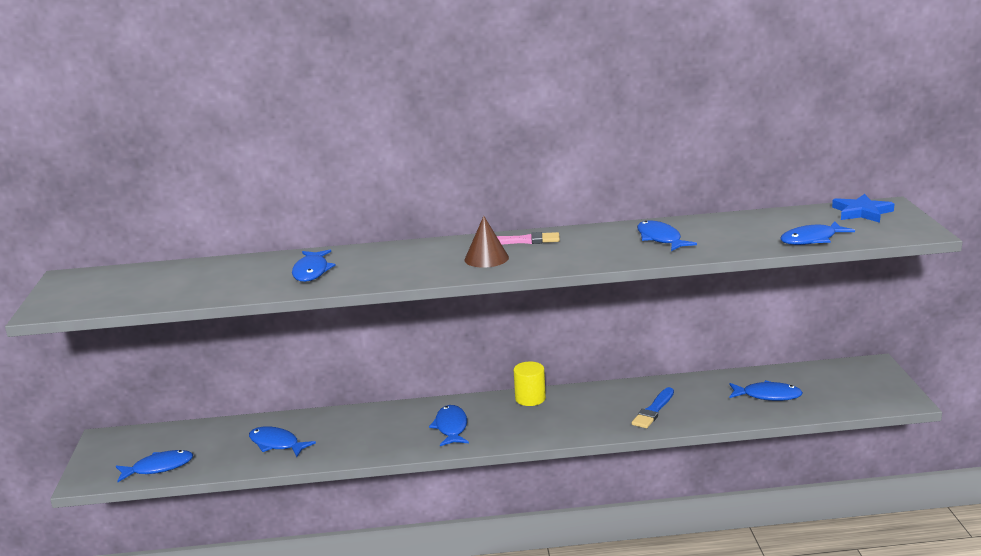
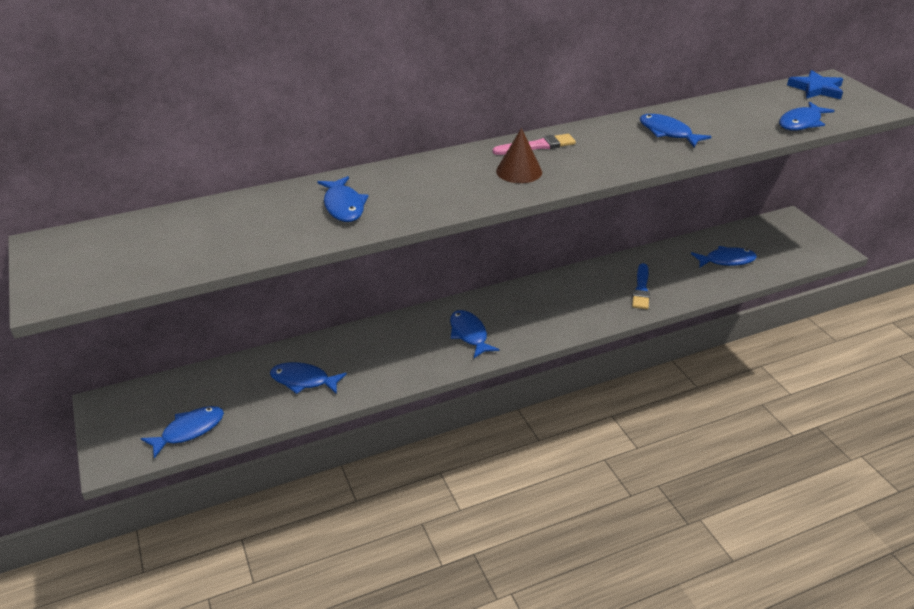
camera: 20 degrees left, 15 degrees up
yellow cylinder [513,361,546,406] -> none

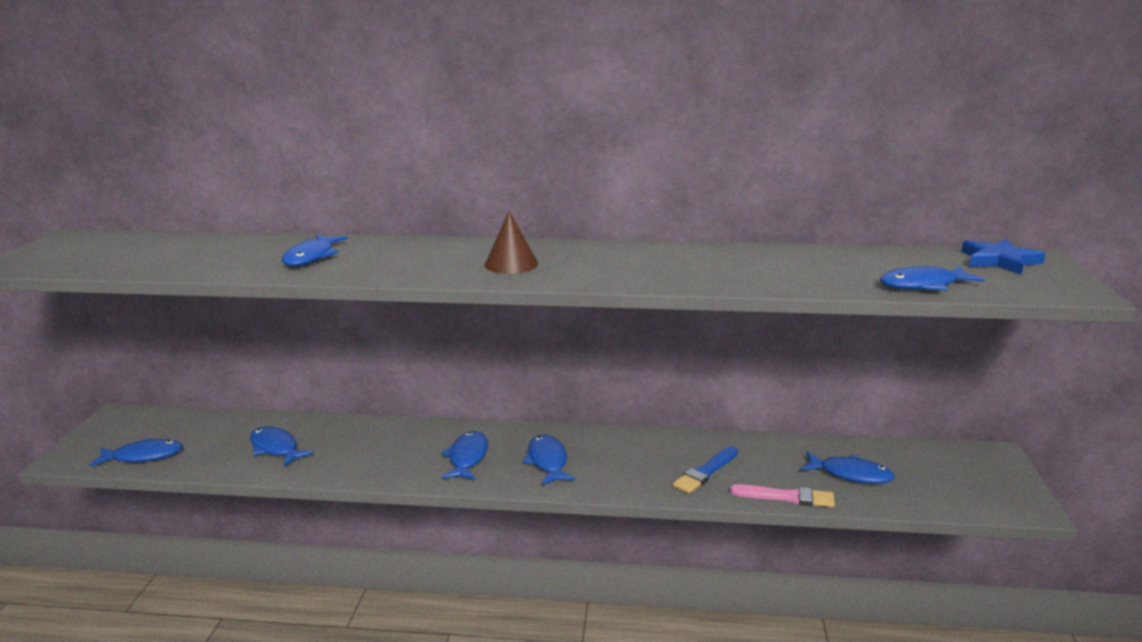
camera: 30 degrees right, 15 degrees down
pink brush [493,134,576,155] -> pink brush moved to [730,484,835,508]
blue fish [640,114,712,147] -> blue fish moved to [523,435,575,485]

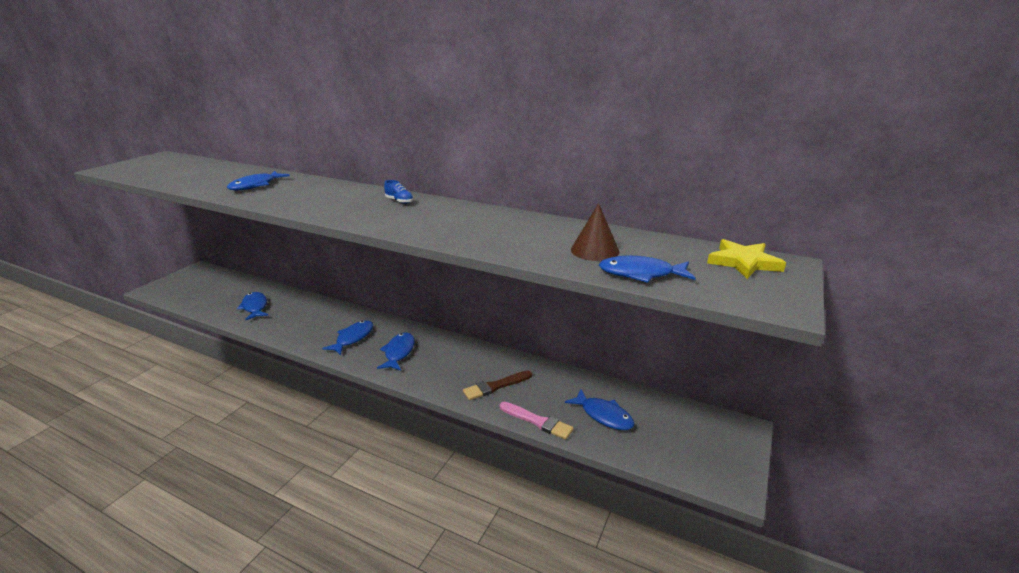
camera: 20 degrees right, 5 degrees up
blue fish [90,438,183,466] -> none
brown cone [485,211,538,274] -> brown cone moved to [571,203,619,261]
blue brush [673,446,738,494] -> brown brush [463,371,532,400]
blue star [961,239,1046,275] -> yellow star [707,239,786,279]
none -> blue shoe [384,180,414,204]

